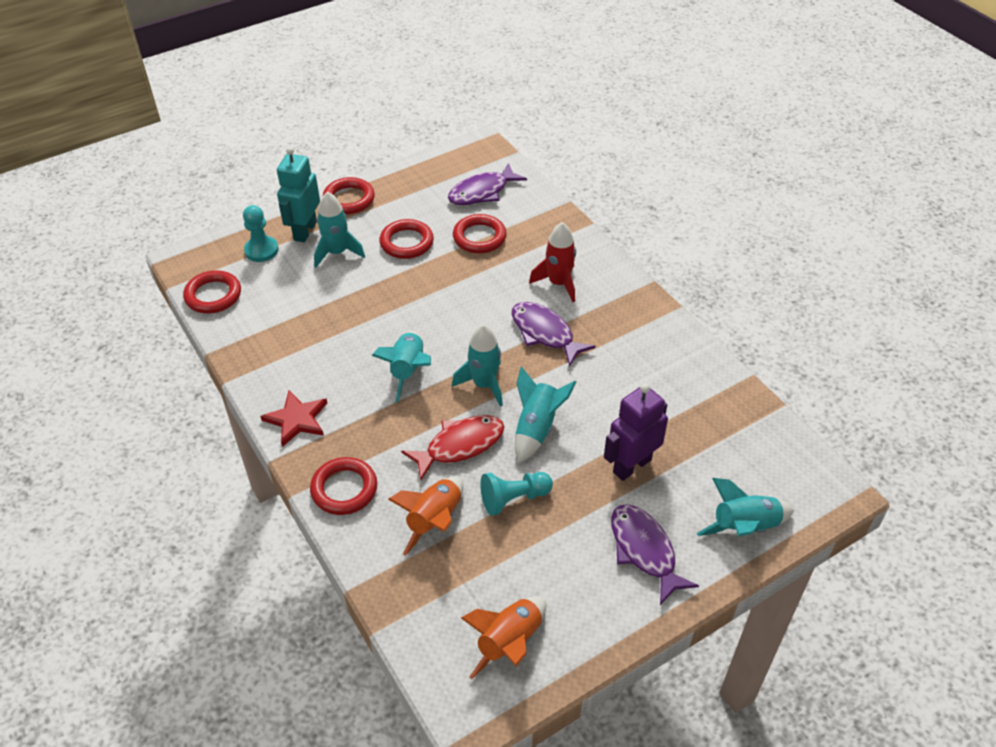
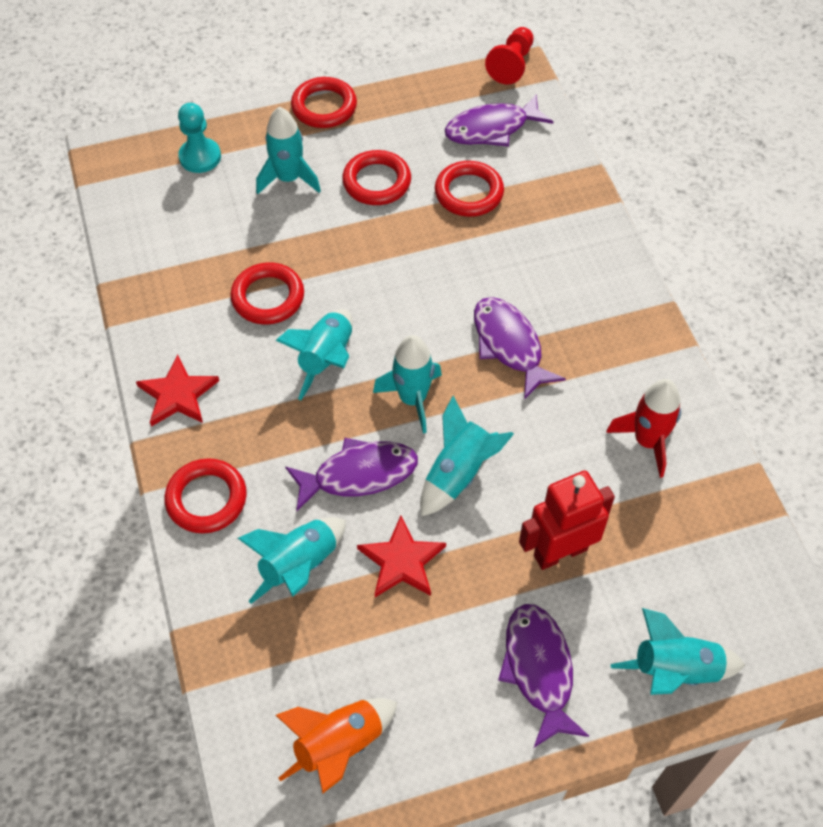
camera: 15 degrees right, 10 degrees up
red ring [183,270,241,313] -> red ring moved to [230,262,304,325]
turquoise robot [277,147,320,242] -> none
orange rocket [388,477,463,556] -> turquoise rocket [238,517,346,604]
red fish [401,415,504,481] -> purple fish [285,438,418,511]
turquoise pawn [480,472,553,516] -> red star [357,516,446,597]
red rocket [529,222,576,302] -> red rocket moved to [606,379,681,478]
purple robot [604,384,668,481] -> red robot [519,471,615,570]
none -> red pawn [485,27,534,85]

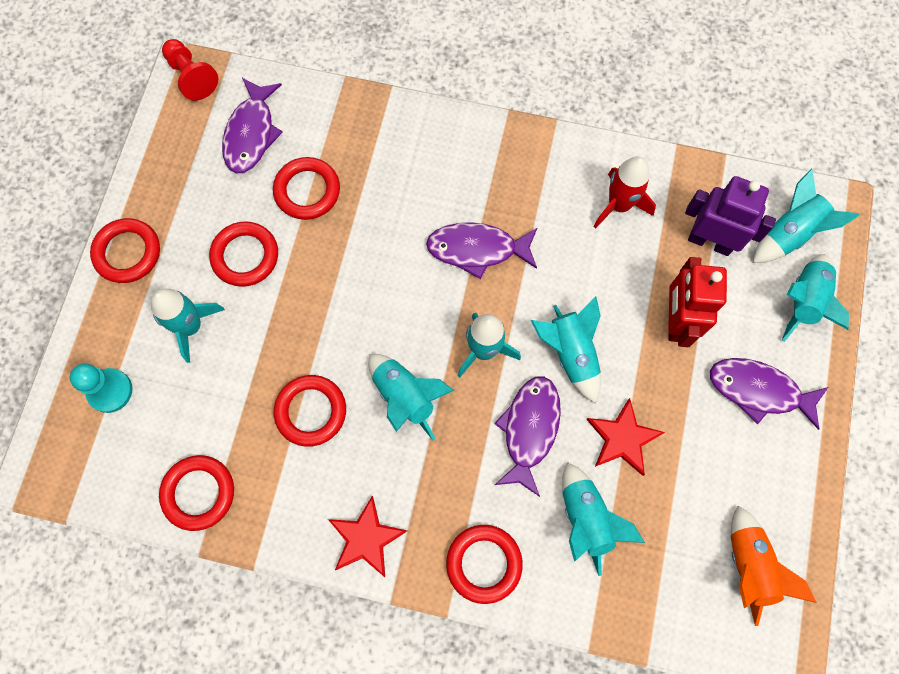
camera: 60 degrees left, 15 degrees up
none -> red ring [159,455,234,531]
none -> purple robot [685,176,776,256]
none -> turquoise rocket [753,169,860,263]

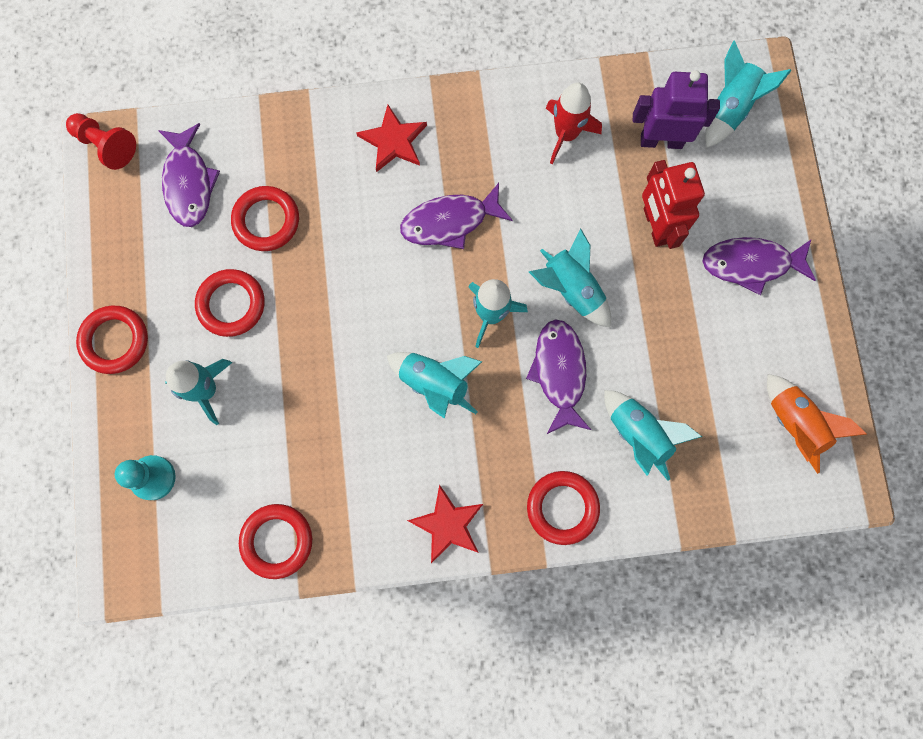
camera: 20 degrees left, 5 degrees up
red ring [274,375,346,447] -> none
red star [586,398,665,476] -> red star moved to [356,105,427,172]
turquoise rocket [782,254,849,342] -> none

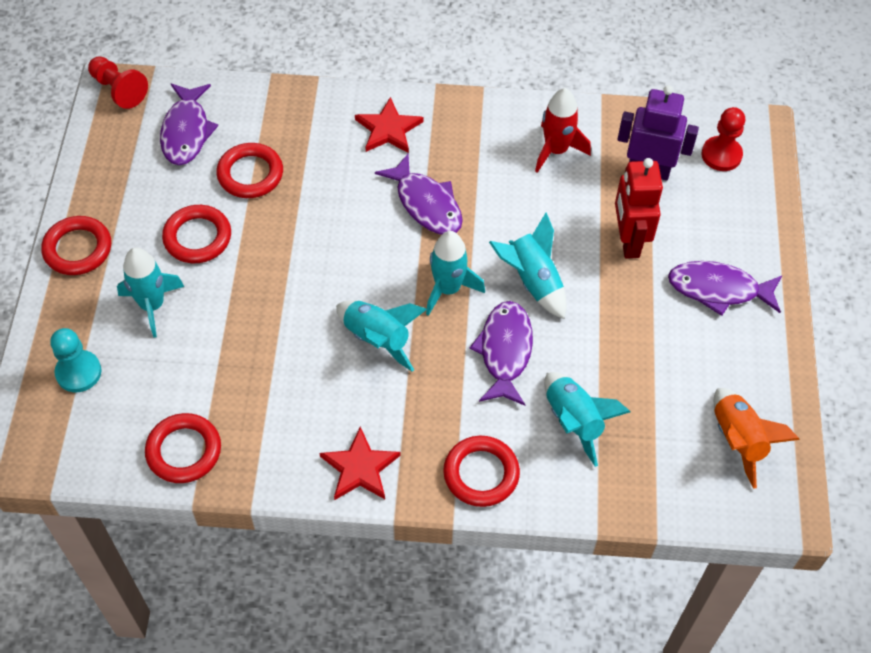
camera: 10 degrees right, 20 degrees down
purple fish [400,183,512,249] -> purple fish turned 120 degrees counterclockwise [375,154,463,235]
turquoise rocket [705,41,792,148] -> red pawn [701,107,745,171]

